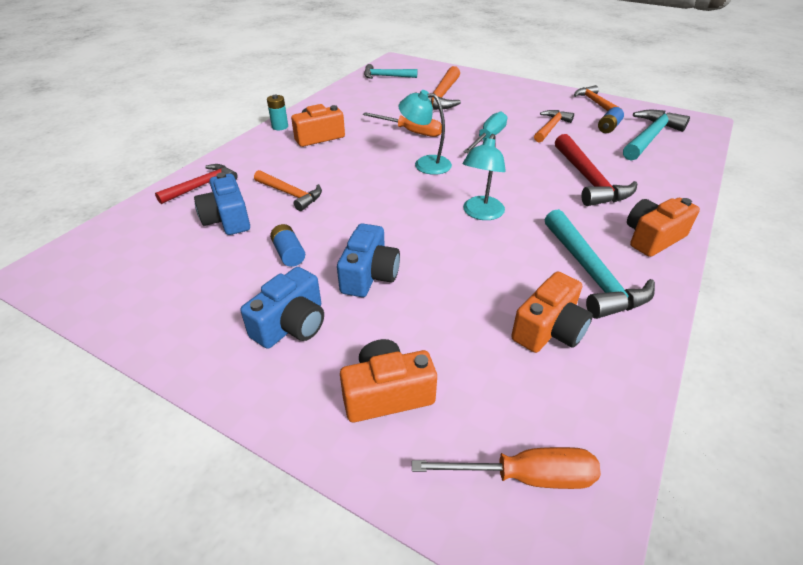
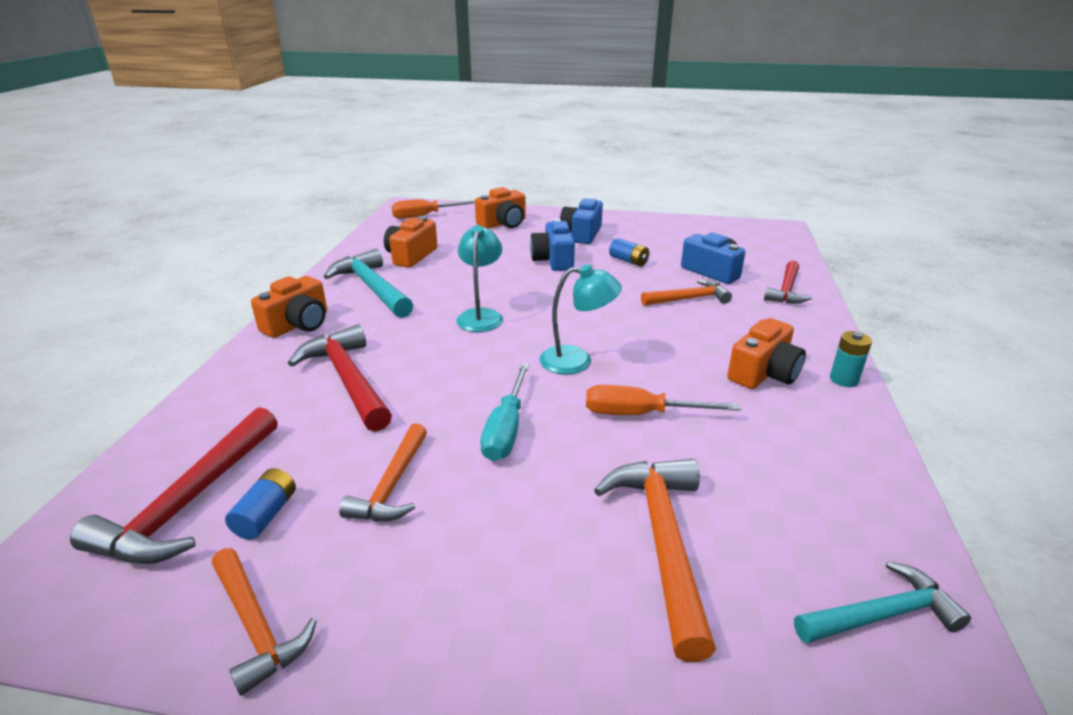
camera: 160 degrees right, 10 degrees down
orange hammer [254,170,322,211] -> orange hammer turned 150 degrees clockwise [641,279,732,306]
turquoise hammer [623,110,690,161] -> red hammer [70,407,278,564]

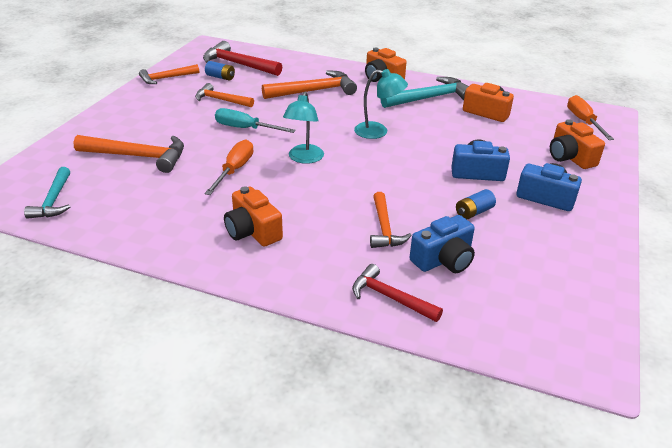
camera: 100 degrees right, 5 degrees up
red hammer [288,325,392,432] -> orange hammer [262,70,357,99]
turquoise battery [830,331,872,387] -> none

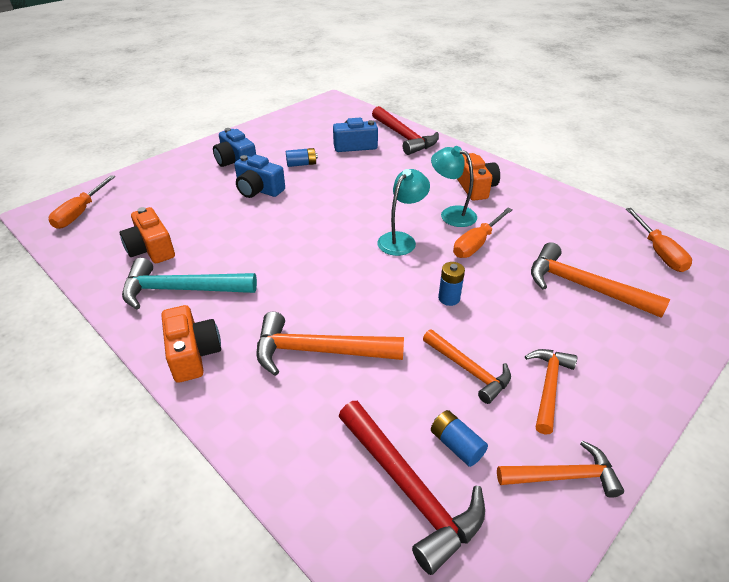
camera: 155 degrees left, 5 degrees up
turquoise hammer [24,167,70,219] -> orange screwdriver [626,208,692,272]
turquoise screwdriver [215,108,296,133] -> blue battery [438,262,465,306]
red hammer [352,264,443,322] -> red hammer [372,106,439,155], size x1.54
turquoise lamp [354,69,408,139] -> turquoise lamp moved to [431,146,477,227]
orange hammer [370,192,412,248] -> orange hammer moved to [525,349,577,435]
orange camera [550,119,605,169] -> none

